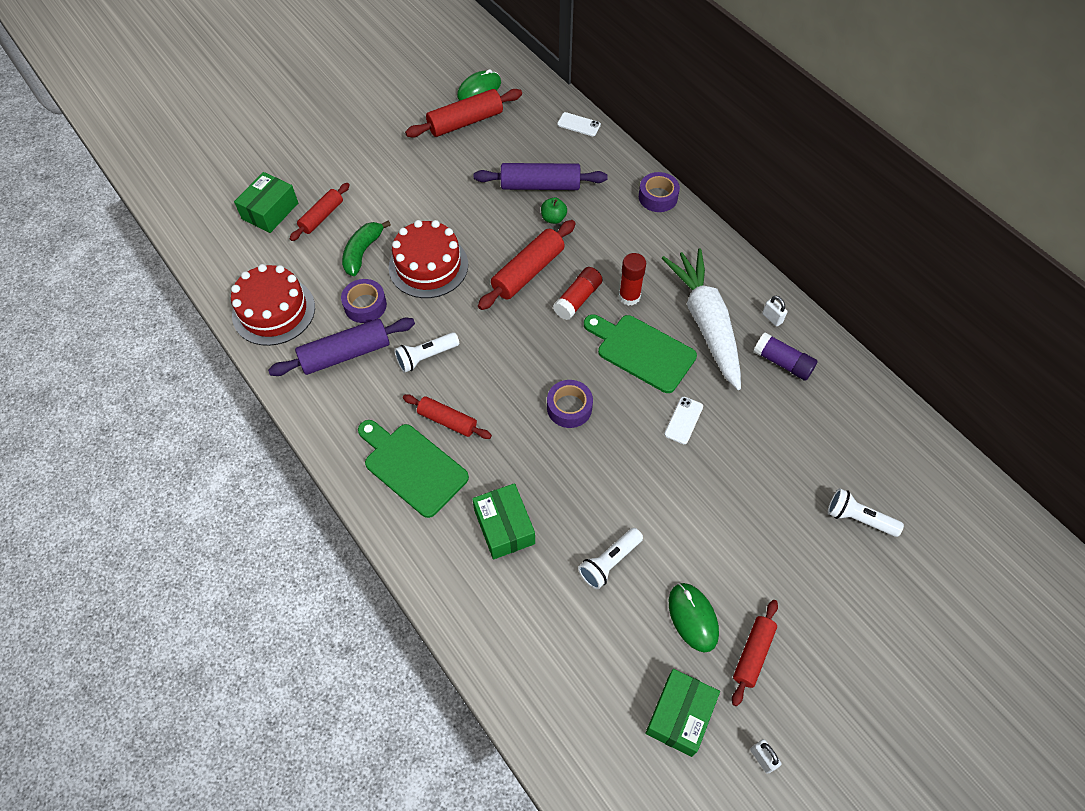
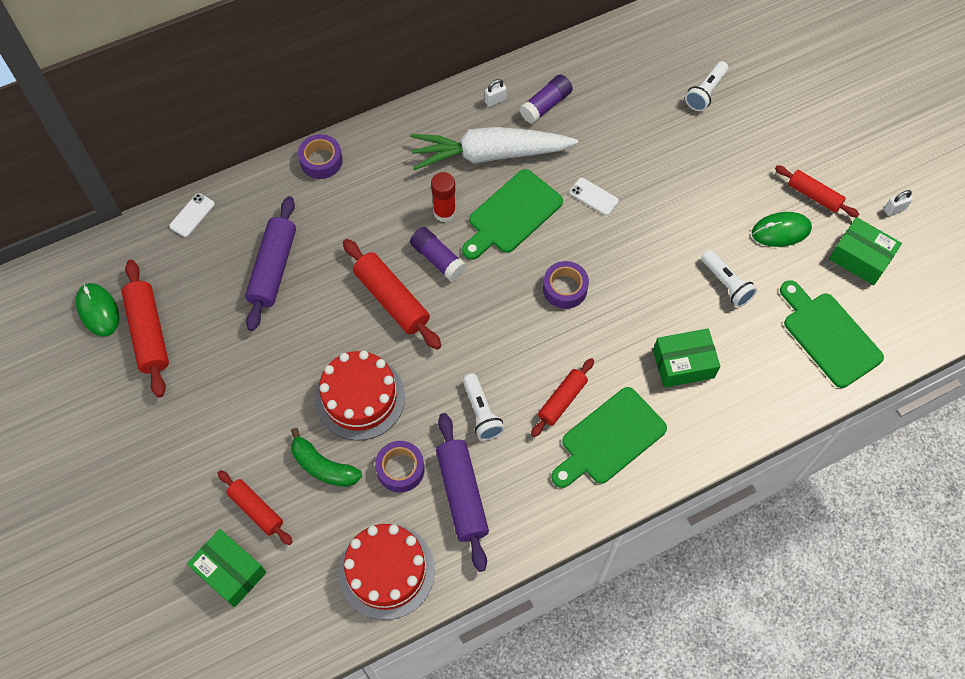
camera: 80 degrees left, 5 degrees up
green apple [541,197,567,224] -> none
red glue stick [553,267,603,320] -> purple glue stick [410,227,466,281]
none -> green cutting board [780,280,884,388]

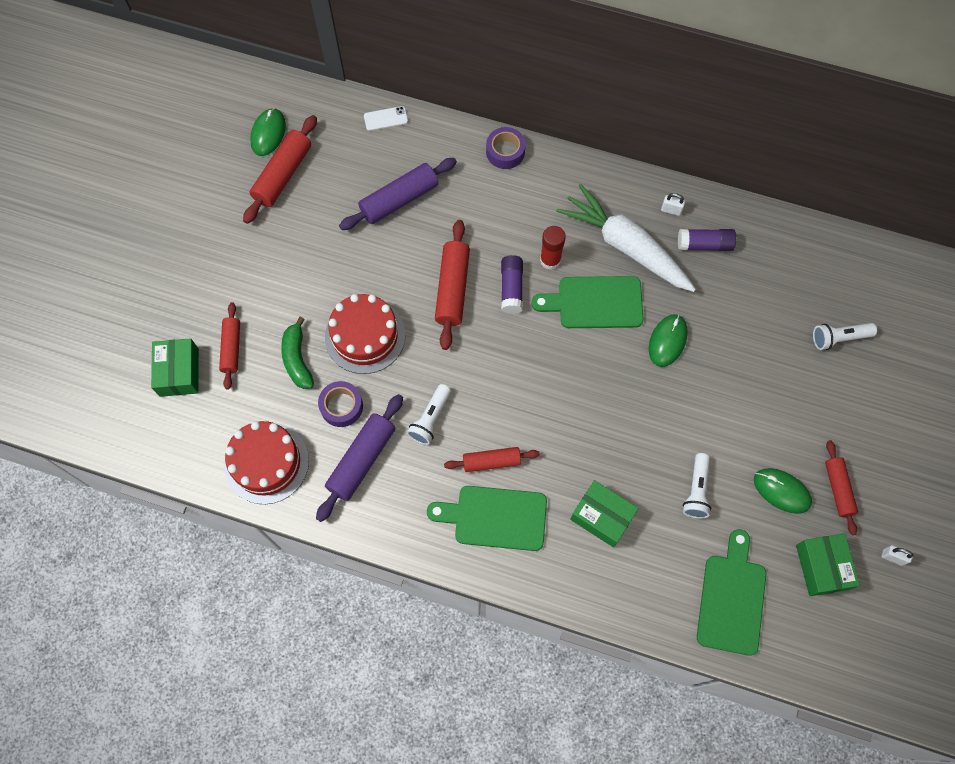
camera: 45 degrees right, 5 degrees up
purple tape [543,261,589,309] -> none
white phone [569,177,619,215] -> green mouse [649,314,688,367]

